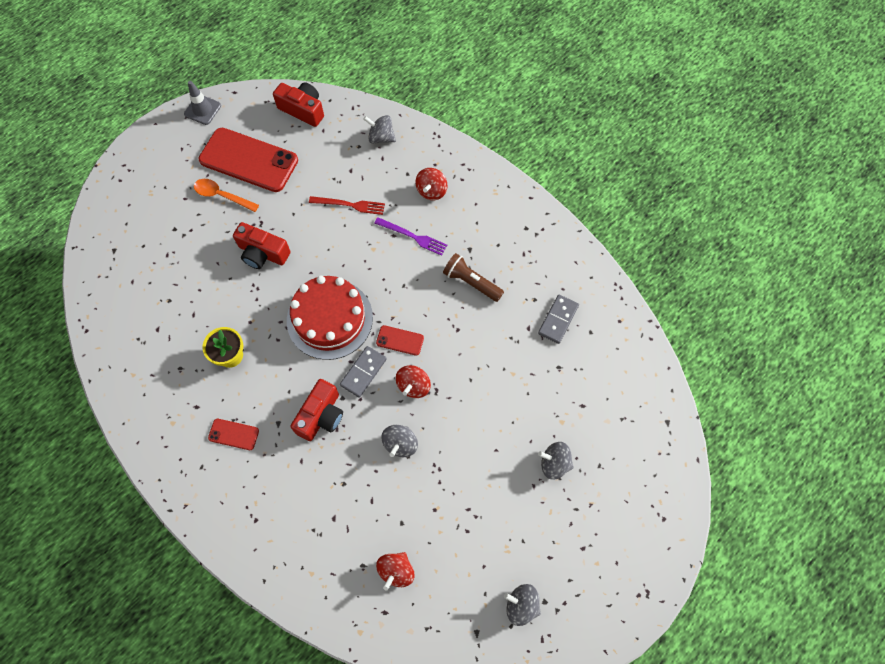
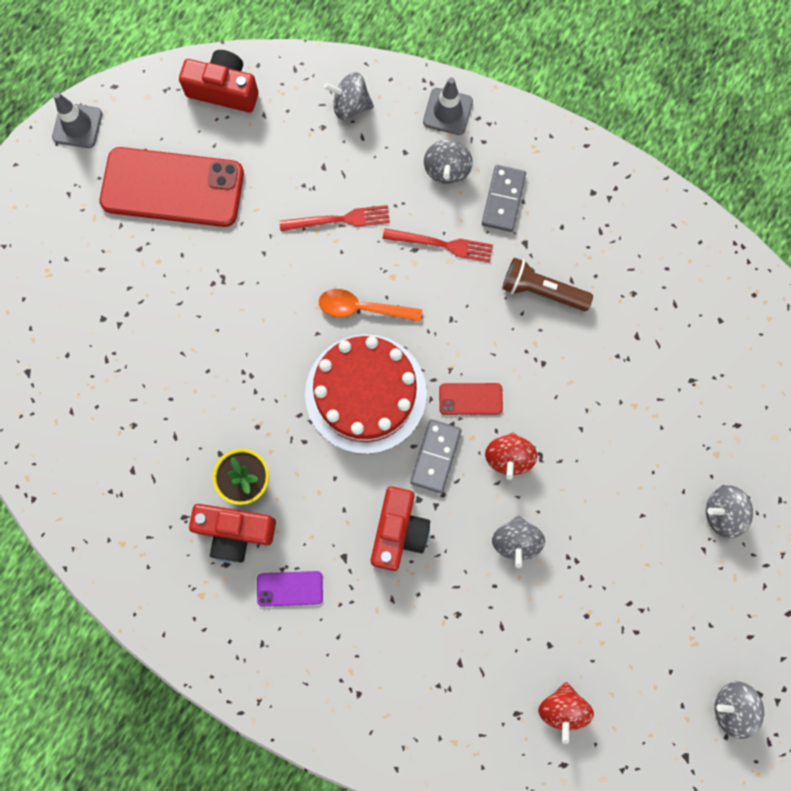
camera: 15 degrees left, 10 degrees up
orange spoon [194,179,259,212] -> orange spoon moved to [319,289,422,322]
red phone [208,419,259,450] -> purple phone [257,571,323,607]
red camera [233,222,291,269] -> red camera moved to [189,504,276,563]
purple fork [374,217,447,256] -> red fork [382,228,493,262]
red spinning top [415,168,447,200] -> grey spinning top [424,139,473,184]
grey domino [538,294,579,344] -> grey domino moved to [482,165,526,232]
none -> grey traffic cone [423,77,473,135]

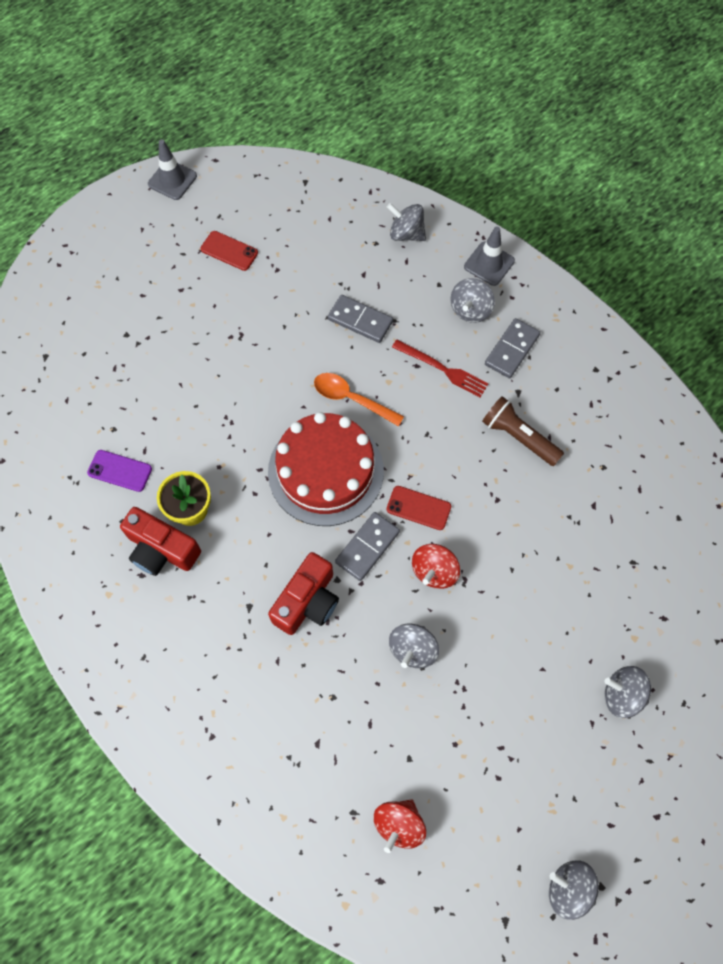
camera: 20 degrees right, 10 degrees down
red phone [100,147,244,227] -> red phone [201,231,258,271], size x0.44
red camera [179,50,259,113] -> none
purple phone [257,571,323,607] -> purple phone moved to [87,450,152,492]
red fork [279,205,390,231] -> grey domino [328,295,393,343]

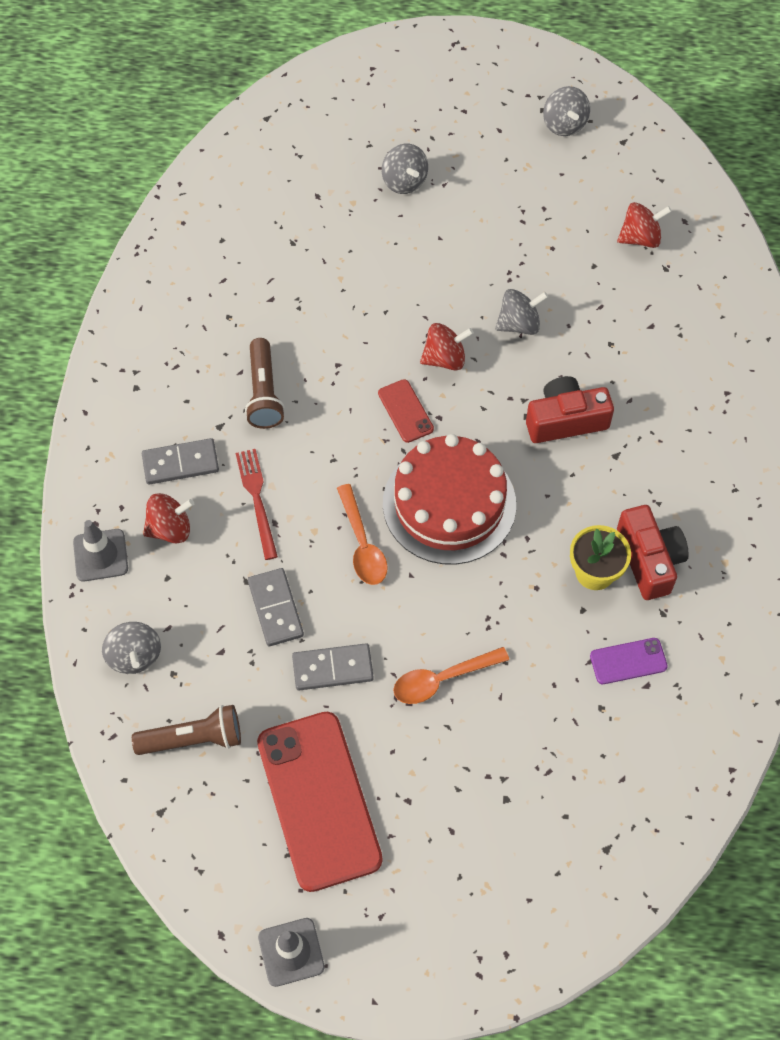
camera: 135 degrees left, 5 degrees down
purple phone [87,450,152,492] -> purple phone turned 75 degrees counterclockwise [590,638,668,684]
red phone [201,231,258,271] -> red phone [257,712,383,892], size x2.27
grey domino [335,512,400,581] -> grey domino moved to [292,643,374,691]
grey spinning top [451,278,495,323] -> red spinning top [143,493,194,544]
none -> brown flashlight [132,705,241,755]
none -> orange spoon [393,647,509,704]

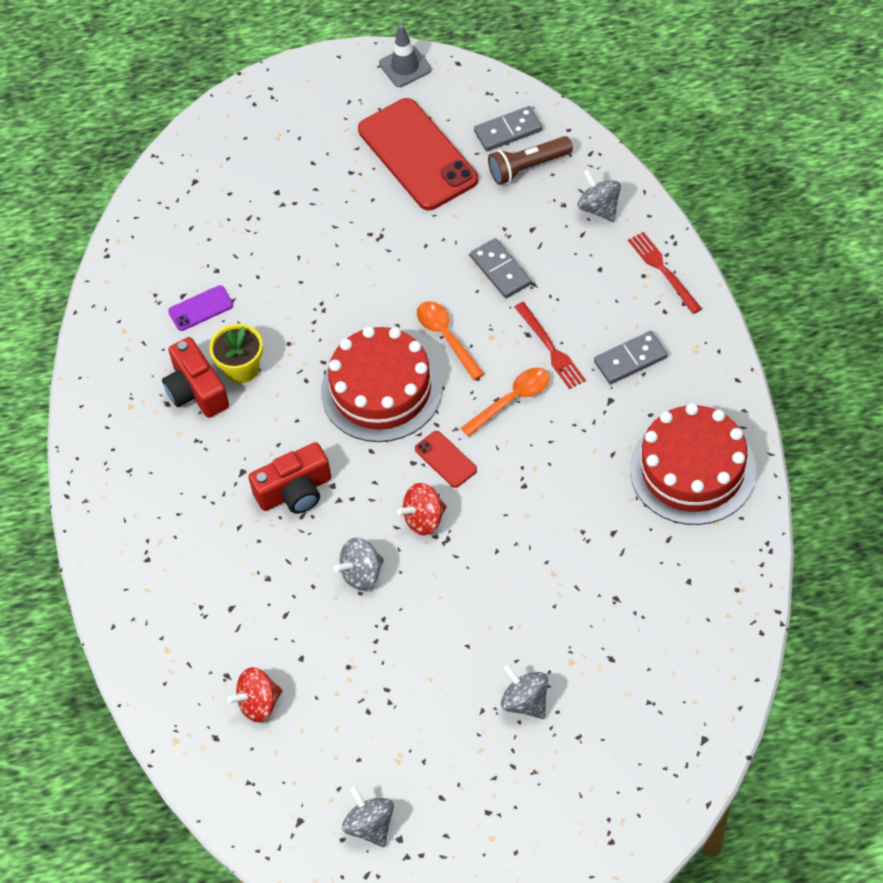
camera: 170 degrees right, 5 degrees down
grey traffic cone [73,520,128,582] -> red fork [628,232,702,314]
red spinning top [143,493,194,544] -> none
brown flashlight [245,338,285,429] -> none
grey domino [292,643,374,691] -> grey domino moved to [474,106,542,151]
orange spoon [393,647,509,704] -> orange spoon moved to [461,368,550,437]
none -> red cake [630,403,756,525]

